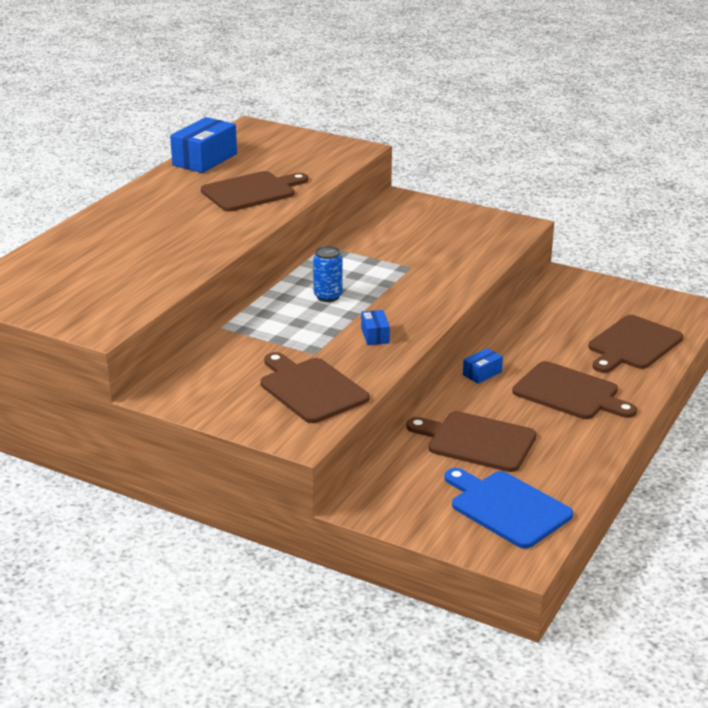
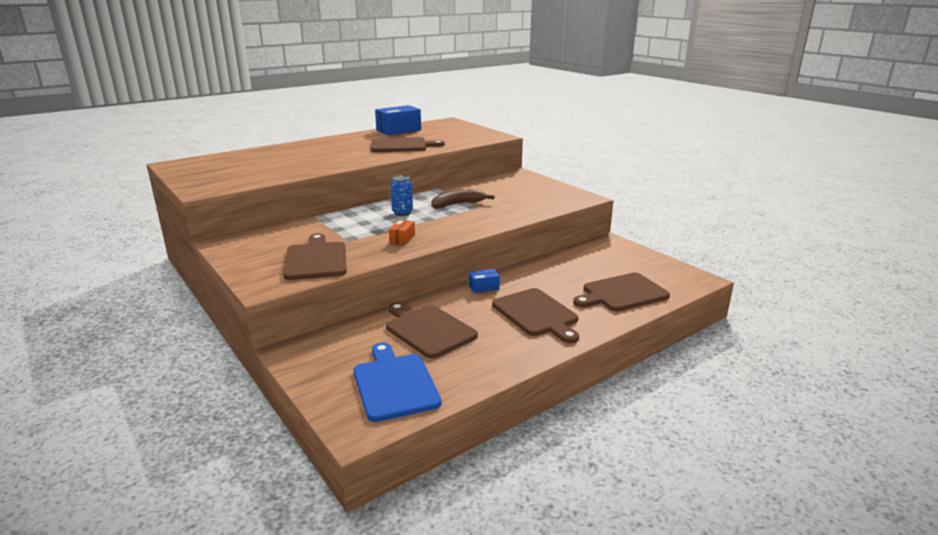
camera: 25 degrees right, 5 degrees down
blue box [361,310,390,345] -> orange box [389,220,415,245]
none -> brown banana [431,189,494,209]

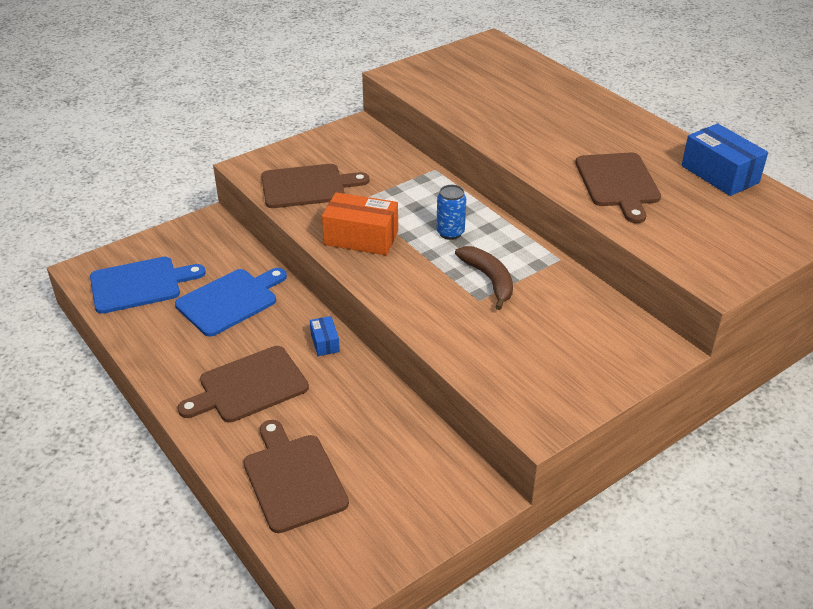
camera: 90 degrees right, 15 degrees up
brown cutting board [386,302,478,359] -> blue cutting board [175,268,287,337]
orange box [389,220,415,245] -> orange box [322,192,398,255], size x1.98

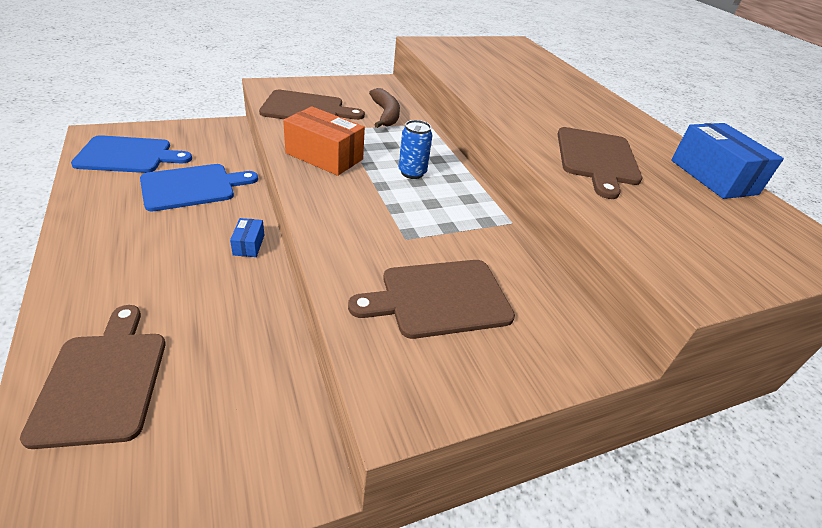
camera: 10 degrees right, 0 degrees up
brown cutting board [177,346,309,422] -> brown cutting board moved to [348,260,515,339]
brown banana [455,246,513,310] -> brown banana moved to [369,88,400,128]

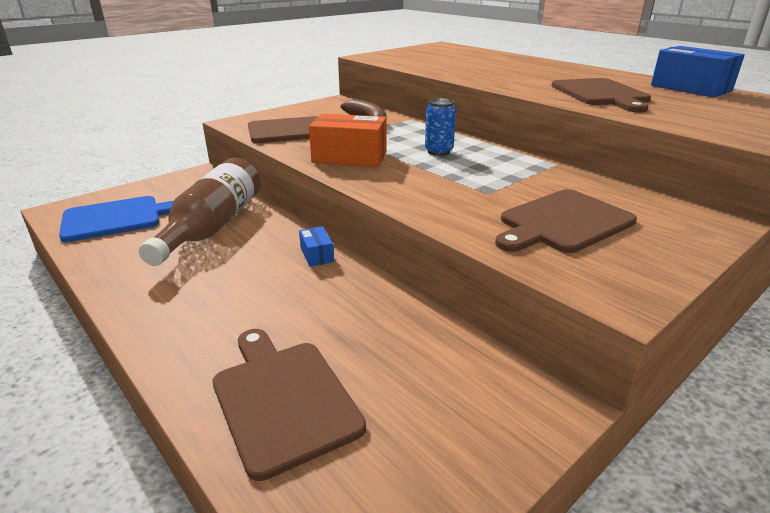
camera: 15 degrees left, 10 degrees down
blue cutting board [140,164,258,211] -> brown bottle [139,157,261,266]

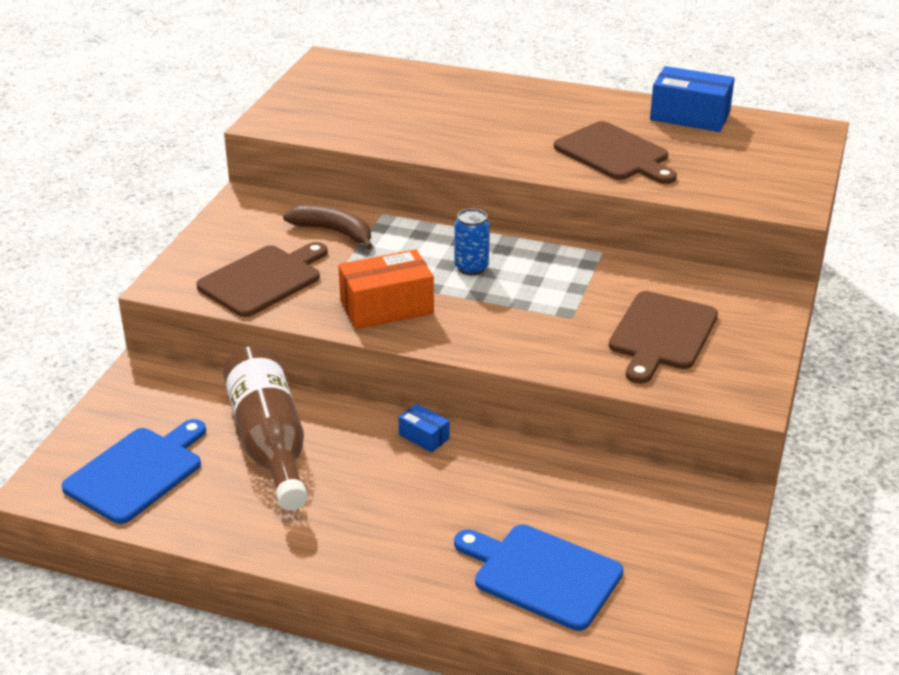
camera: 30 degrees left, 5 degrees up
brown cutting board [213,329,366,481] -> blue cutting board [454,524,623,631]

